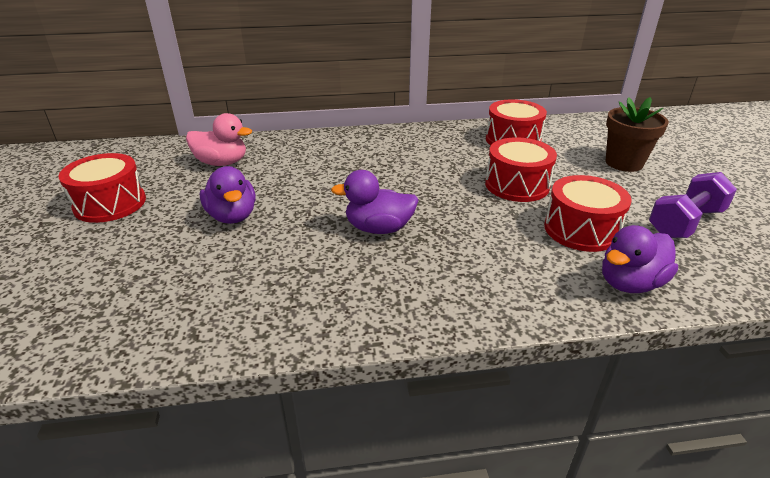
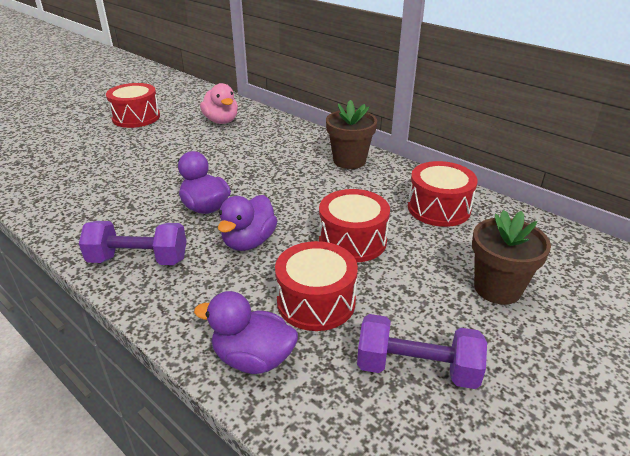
camera: 50 degrees right, 0 degrees up
purple duck [200,166,256,224] -> purple duck moved to [218,195,277,251]
none -> purple dumbbell [79,221,187,265]
none -> brown flower pot [326,100,377,169]

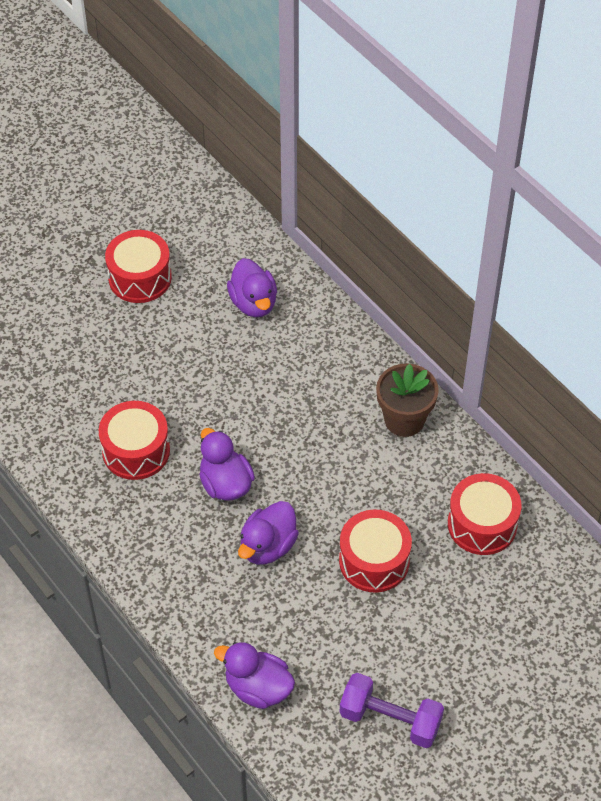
camera: 10 degrees right, 20 degrees up
purple dumbbell [79,221,187,265] -> none
pink duck [200,83,238,124] -> purple duck [227,258,277,317]
red drum [275,241,358,331] -> red drum moved to [99,401,170,480]
brown flower pot [472,210,551,305] -> none

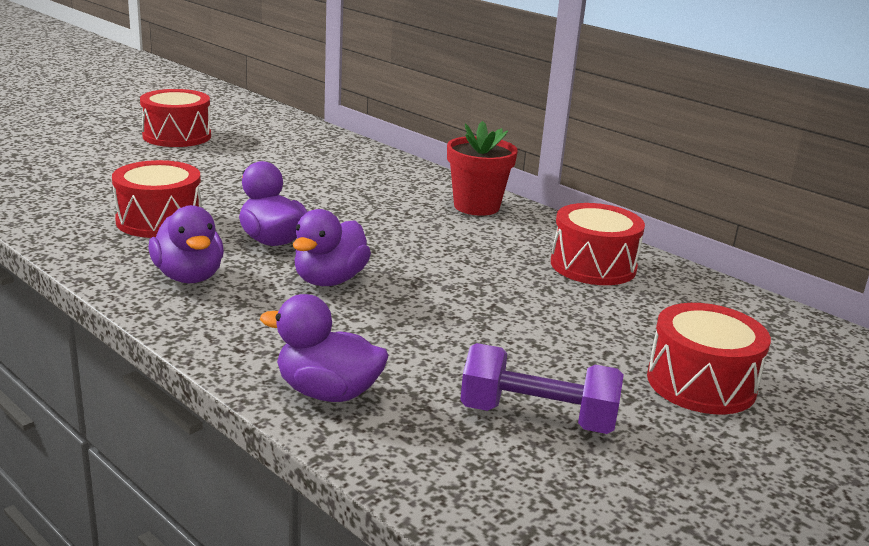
camera: 10 degrees left, 30 degrees down
purple duck [227,258,277,317] -> purple duck moved to [148,205,224,283]
red drum [339,509,412,593] -> red drum moved to [647,303,771,414]
brown flower pot [376,364,439,437] -> red flower pot [447,121,518,216]

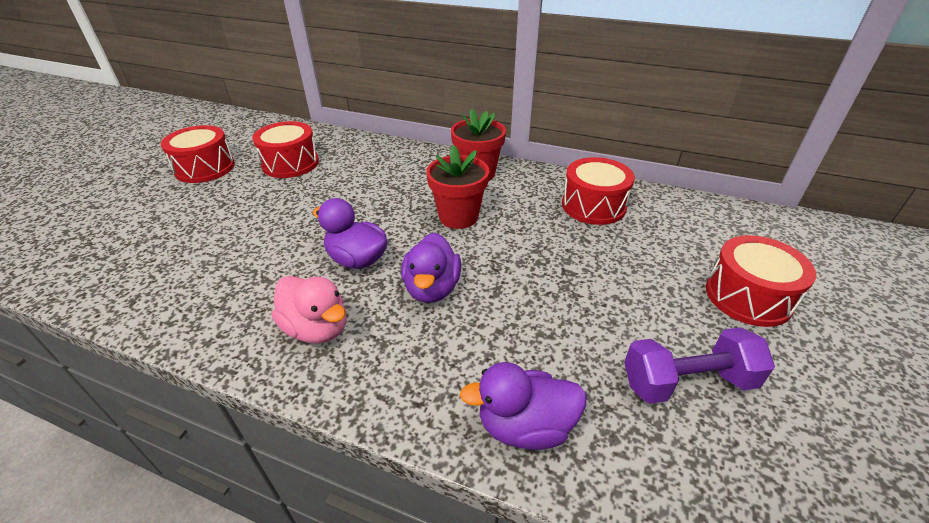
camera: 20 degrees left, 15 degrees up
red drum [112,160,202,238] -> red drum moved to [252,121,319,178]
purple duck [148,205,224,283] -> pink duck [272,276,347,344]
none -> red flower pot [426,145,489,229]

